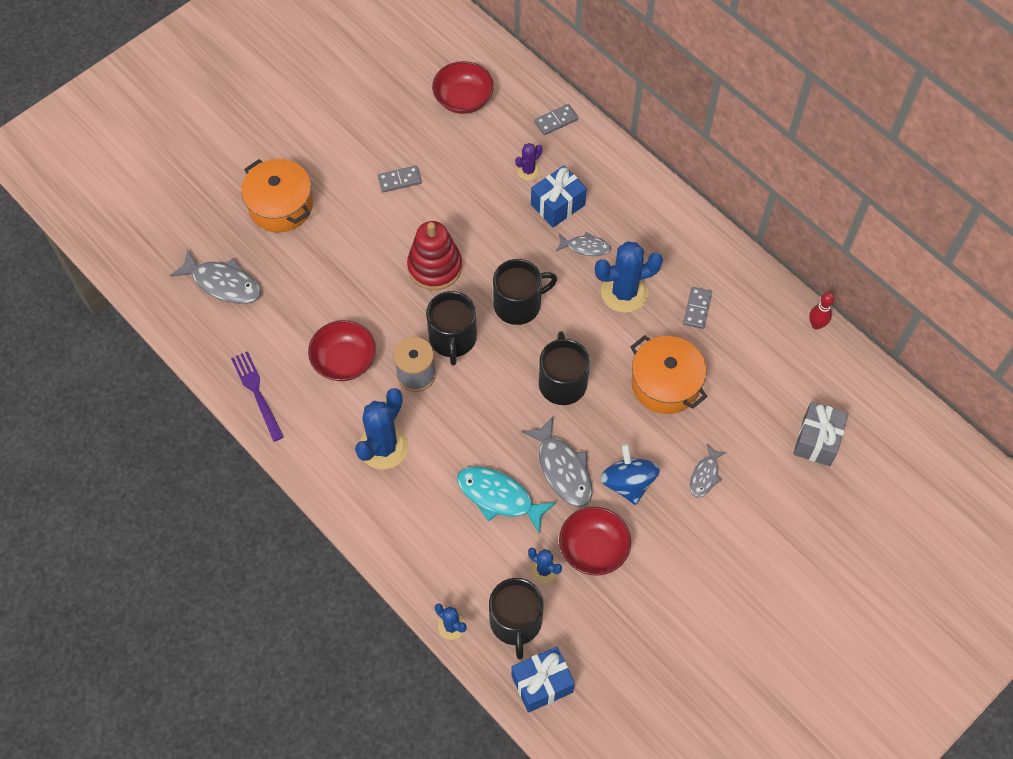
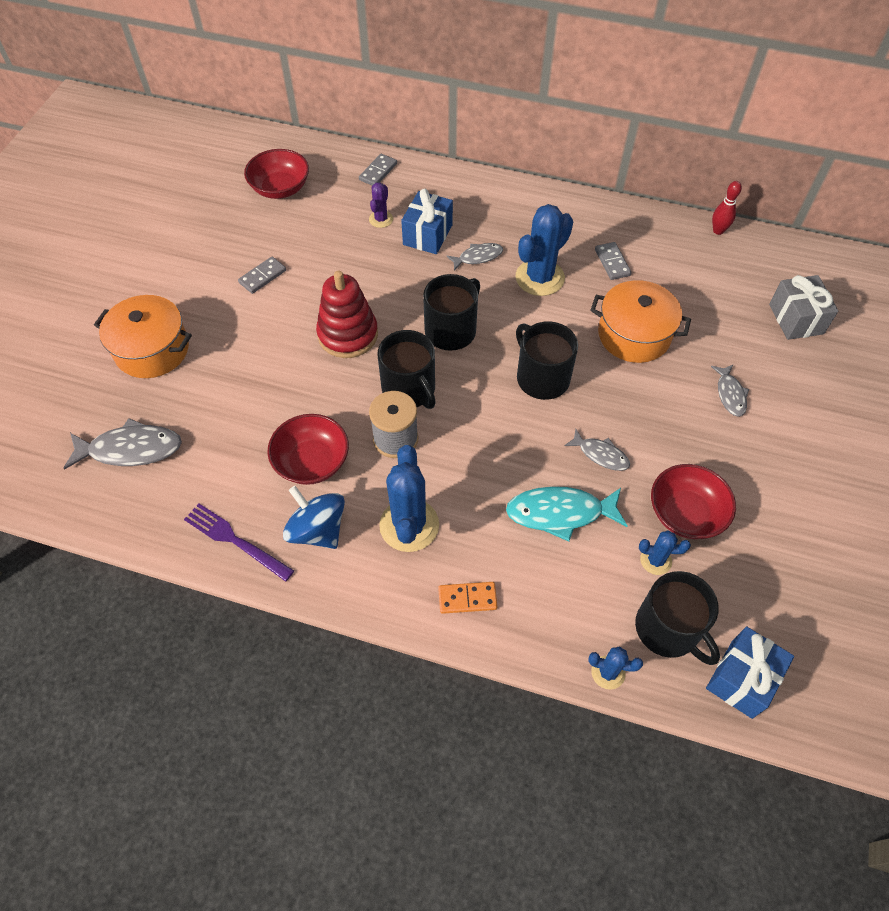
camera: 30 degrees left, 5 degrees down
grey fish [521,417,592,507] -> grey fish [564,429,630,471], size x0.59
blue spinning top [600,444,660,505] -> blue spinning top moved to [283,486,345,549]
none -> orange domino [438,582,497,614]

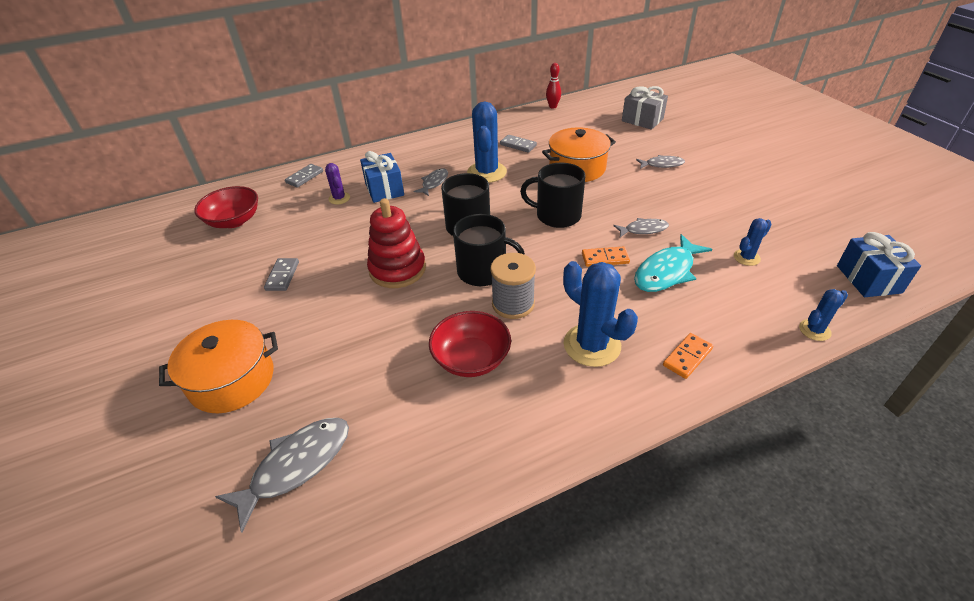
camera: 40 degrees left, 15 degrees down
purple fork [184,503,294,582] -> none
blue spinning top [283,486,345,549] -> none
grey domino [359,154,397,186] -> grey domino turned 45 degrees clockwise [285,164,323,188]
black mug [635,571,720,665] -> none
red bowl [651,464,736,539] -> none
grey fish [711,364,749,417] -> grey fish turned 45 degrees counterclockwise [636,155,685,169]
none -> orange domino [582,246,630,267]

